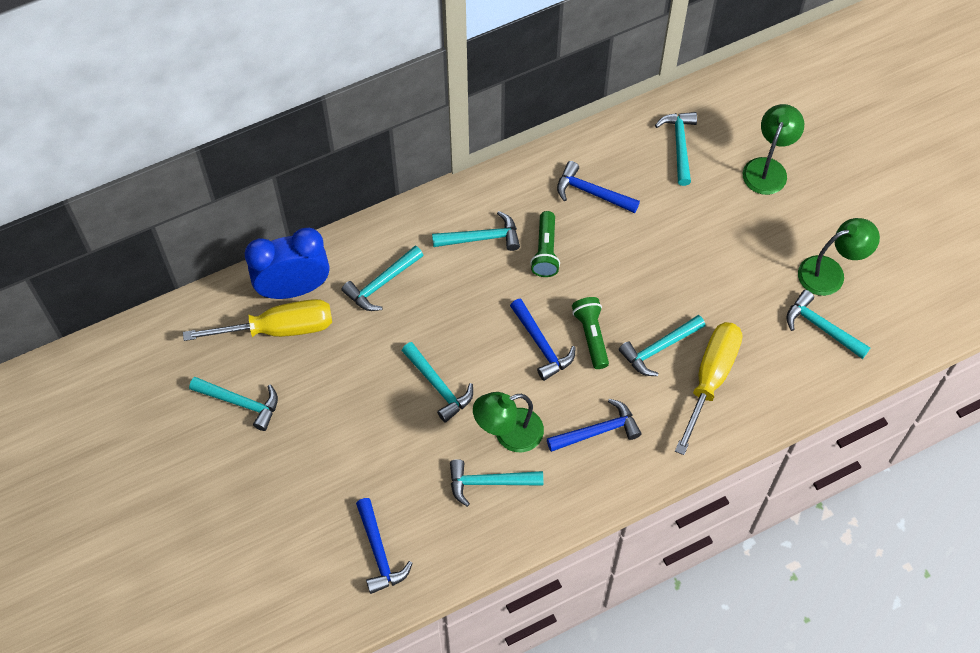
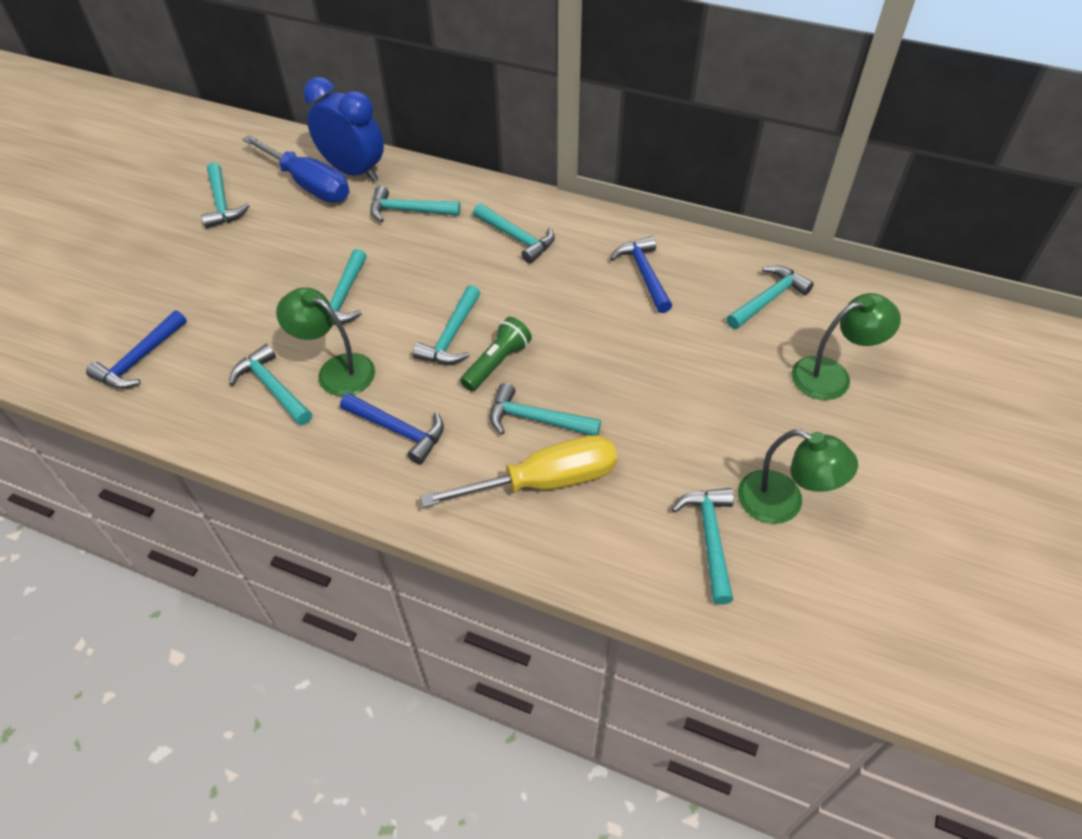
camera: 50 degrees right, 10 degrees down
yellow screwdriver [183,299,332,341] -> blue screwdriver [242,135,349,202]
blue hammer [510,299,576,381] -> turquoise hammer [413,285,480,364]
green flashlight [530,211,560,277] -> none

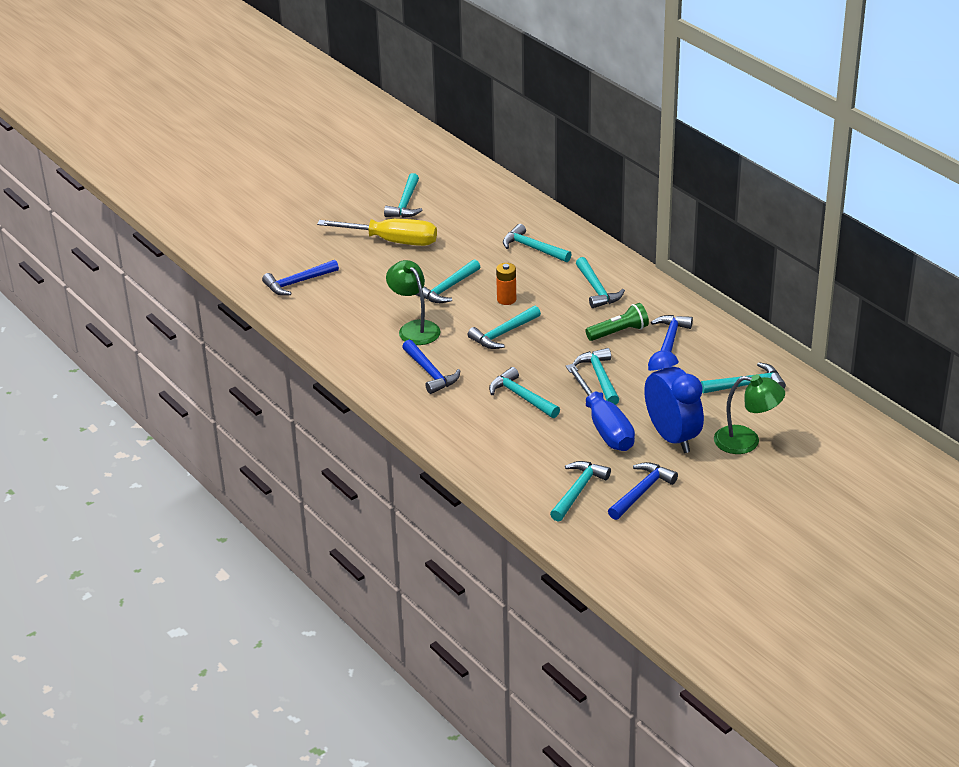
camera: 30 degrees right, 15 degrees down
turquoise hammer [229,344,312,425] -> turquoise hammer moved to [573,348,619,405]
blue screwdriver [242,135,349,202] -> blue screwdriver moved to [566,364,635,451]
blue clock [304,77,384,182] -> blue clock moved to [644,350,704,453]
yellow screwdriver [420,435,617,508] -> yellow screwdriver moved to [317,219,437,246]
green flashlight [460,317,532,391] -> green flashlight moved to [585,303,649,341]
green lamp [738,430,858,524] -> blue hammer [608,462,678,520]
none -> orange battery [496,263,516,305]

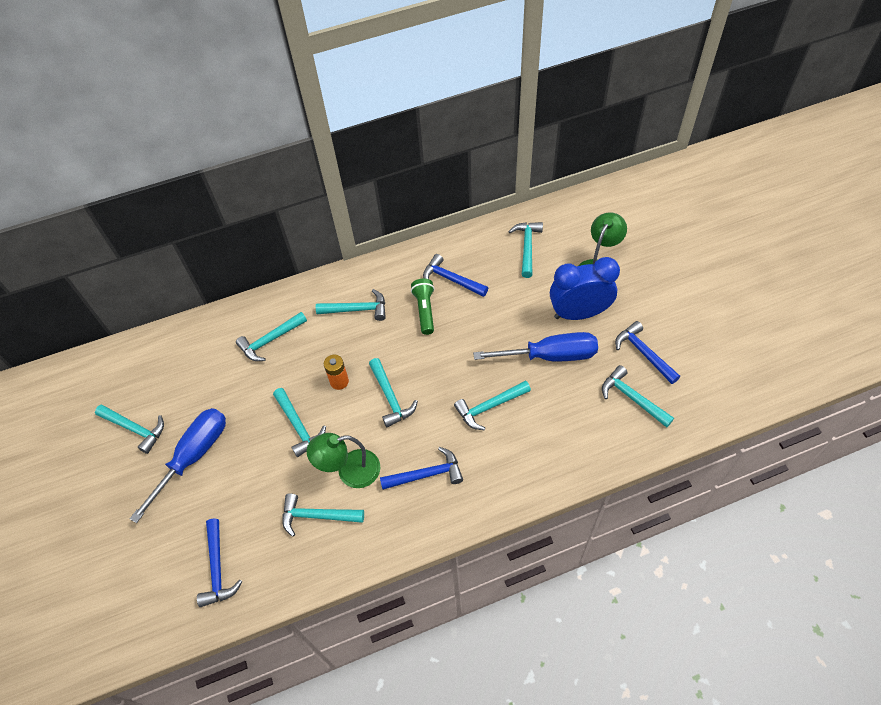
camera: 70 degrees left, 20 degrees up
yellow screwdriver [317,219,437,246] -> blue screwdriver [130,408,226,523]
turquoise hammer [573,348,619,405] -> turquoise hammer moved to [282,493,364,537]

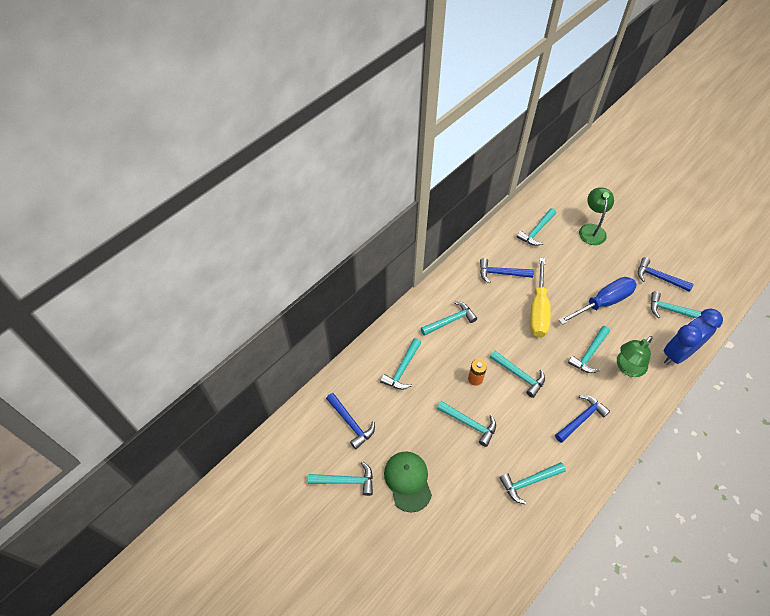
camera: 30 degrees left, 0 degrees up
blue screwdriver [130,408,226,523] -> green cap [384,452,432,512]
blue hammer [197,519,242,607] -> blue hammer moved to [326,393,375,449]
green lamp [307,433,380,488] -> green lamp moved to [617,336,653,377]
green flashlight [411,279,434,335] -> none
turquoise hammer [508,222,543,278] -> turquoise hammer turned 120 degrees counterclockwise [517,208,556,246]
blue clock [550,257,620,320] -> blue clock moved to [664,309,723,365]
none -> yellow screwdriver [530,258,551,337]

